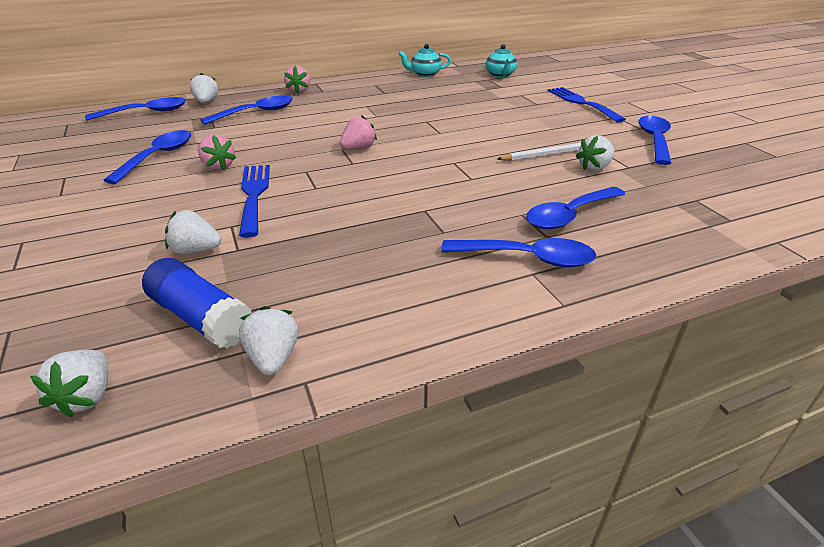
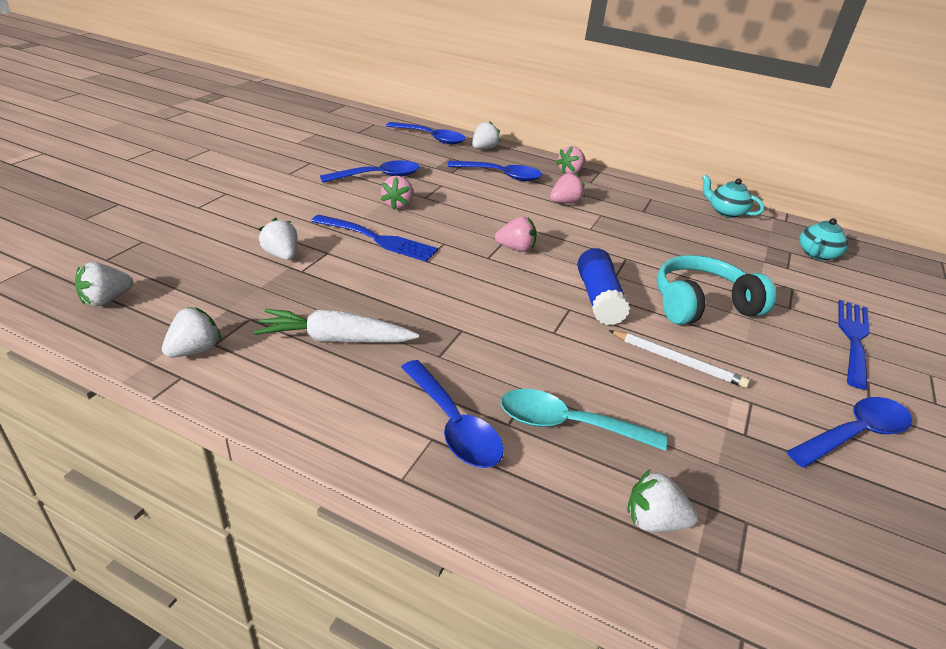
camera: 45 degrees right, 0 degrees up
blue glue stick [142,258,251,348] -> blue glue stick moved to [577,248,630,325]
blue fork [239,165,270,238] -> blue fork turned 75 degrees clockwise [311,215,438,262]
blue spoon [526,187,625,229] -> turquoise spoon [501,389,667,451]
white strawberry [576,135,614,171] -> white strawberry moved to [627,470,698,532]
none -> white carrot [254,309,419,342]
none -> pink strawberry [550,172,585,203]
none -> turquoise headphones [656,255,776,325]

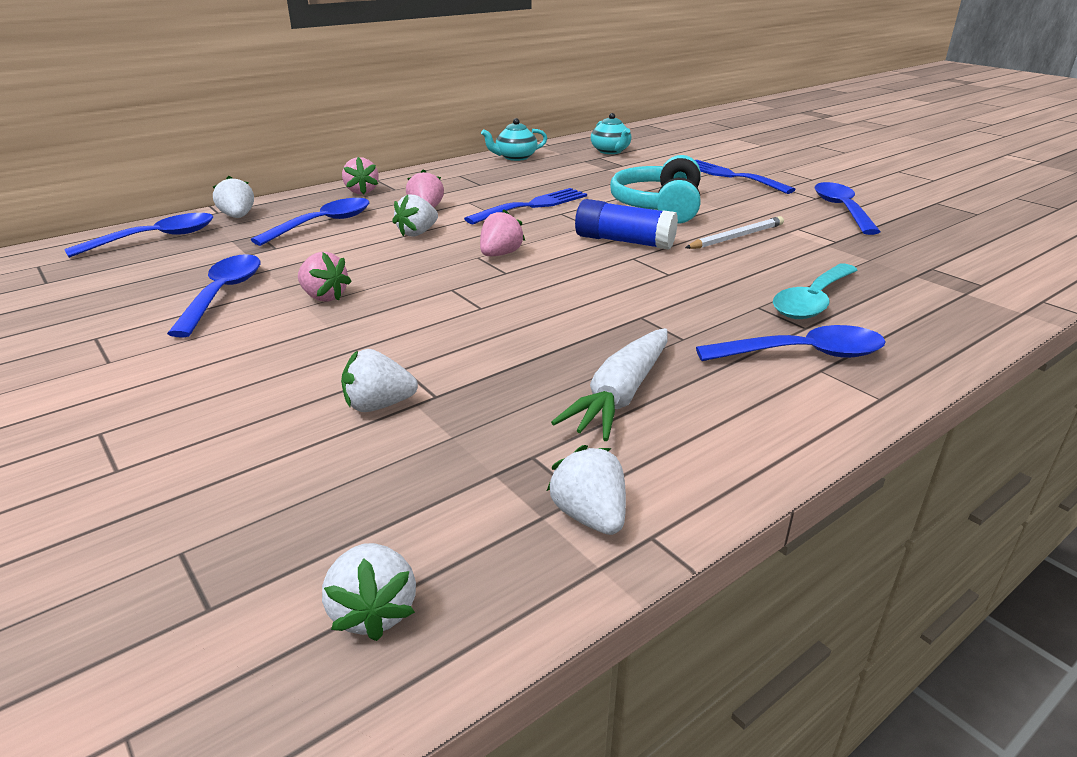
camera: 60 degrees left, 5 degrees down
blue fork [311,215,438,262] -> blue fork moved to [464,188,587,224]
white strawberry [627,470,698,532] -> white strawberry moved to [392,194,438,237]

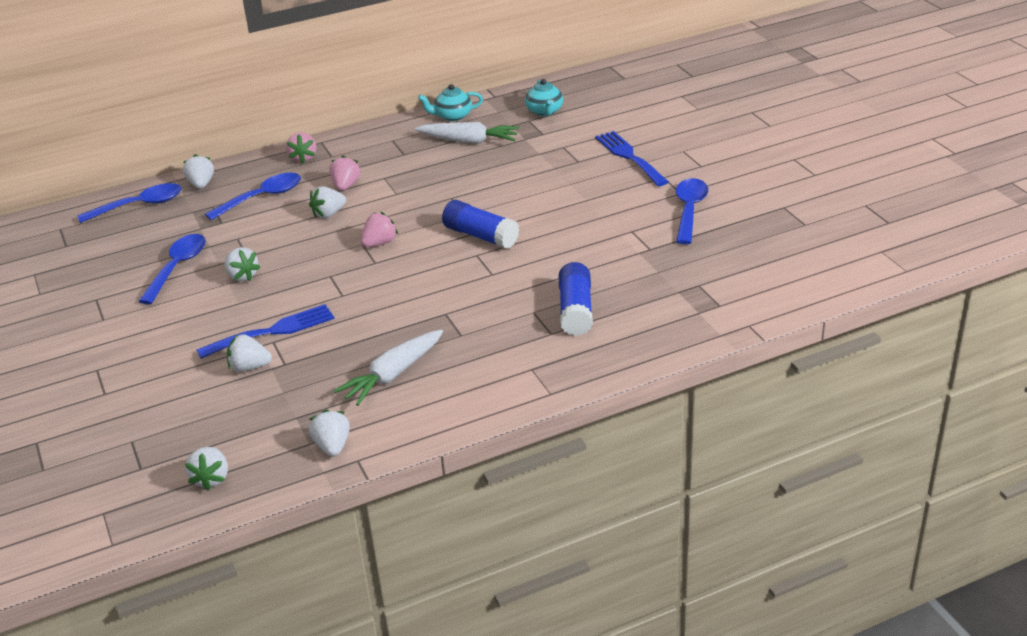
camera: 15 degrees right, 5 degrees up
pink strawberry [298,252,352,302] -> white strawberry [225,247,261,281]
blue fork [464,188,587,224] -> blue fork moved to [196,304,335,359]
turquoise headphones [610,155,700,224] -> none
white pencil [685,216,784,249] -> none
blue spoon [696,325,885,361] -> none
turquoise spoon [773,264,857,319] -> blue glue stick [559,262,593,336]
none -> white carrot [415,122,519,144]

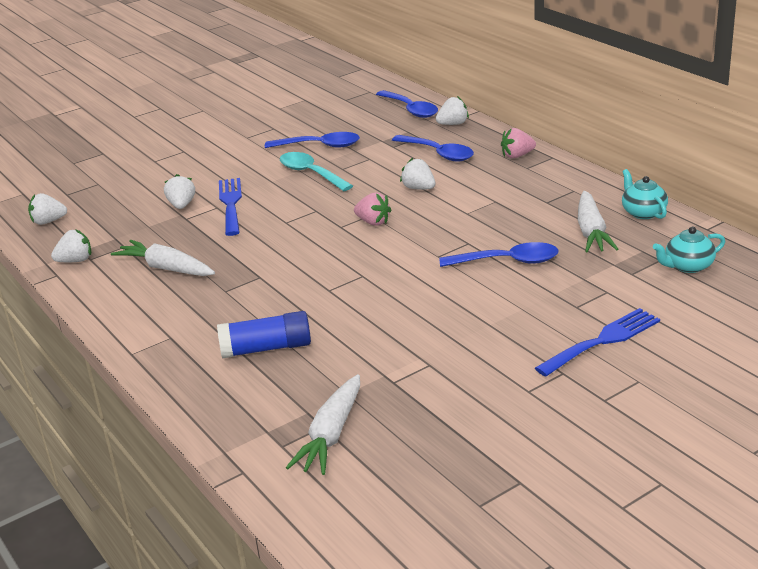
camera: 80 degrees right, 5 degrees down
blue fork [196,304,335,359] -> blue fork turned 150 degrees counterclockwise [219,178,242,236]
white strawberry [225,247,261,281] -> turquoise spoon [280,152,353,191]
pink strawberry [329,155,360,191] -> none
blue glue stick [442,200,519,249] -> none
blue spoon [676,178,708,244] -> blue spoon moved to [439,242,559,267]
none -> white carrot [286,374,360,475]

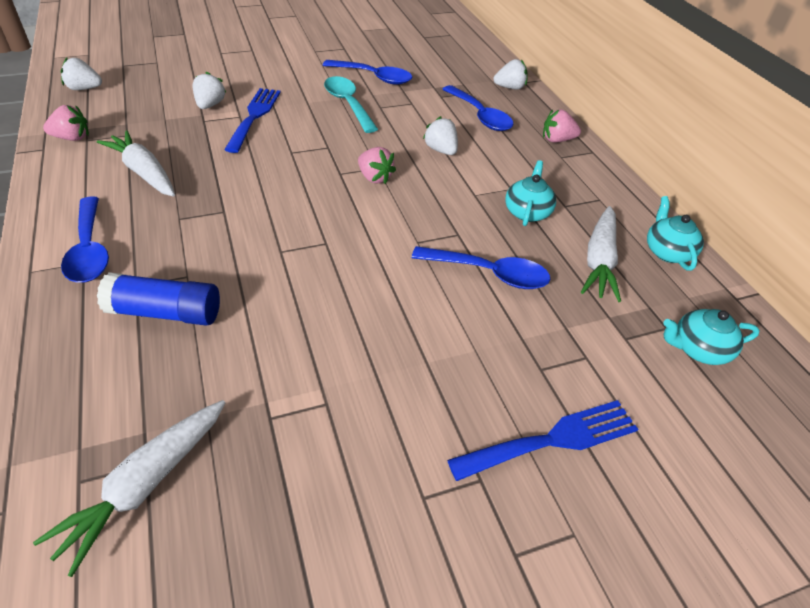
camera: 10 degrees right, 15 degrees up
white strawberry [51,229,91,262] -> pink strawberry [43,105,89,141]
blue spoon [376,90,438,118] -> blue spoon moved to [61,196,109,283]
none -> turquoise teapot [505,160,556,226]

